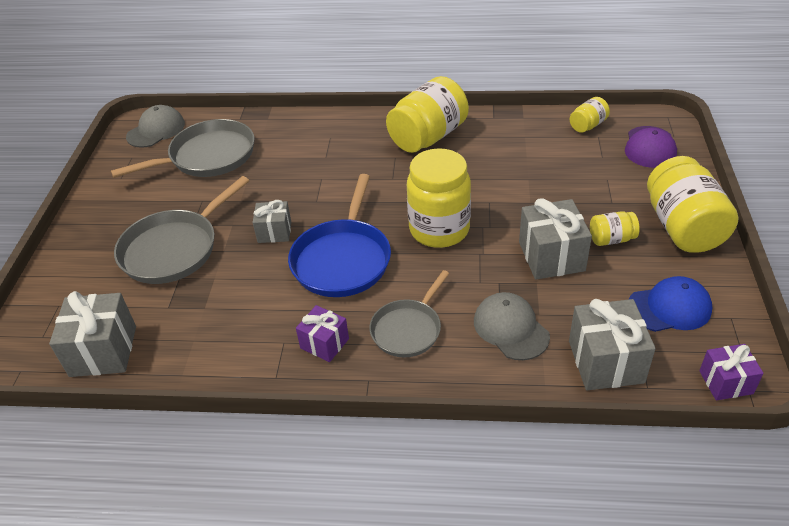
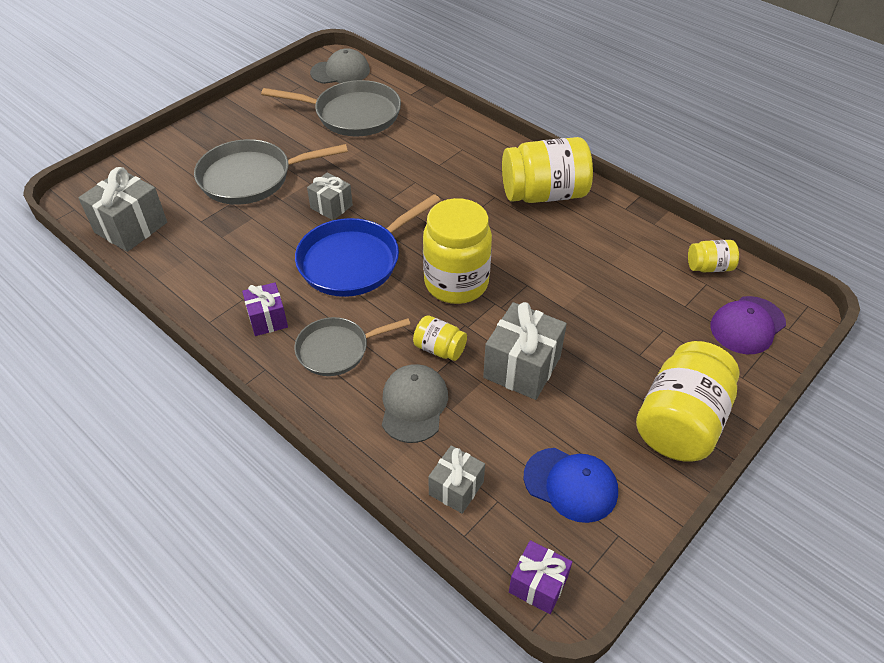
camera: 35 degrees right, 5 degrees up
grey gift [569,299,656,390] -> grey gift [428,445,485,514], size x0.61
yellow jar [590,211,640,246] -> yellow jar moved to [413,315,467,361]

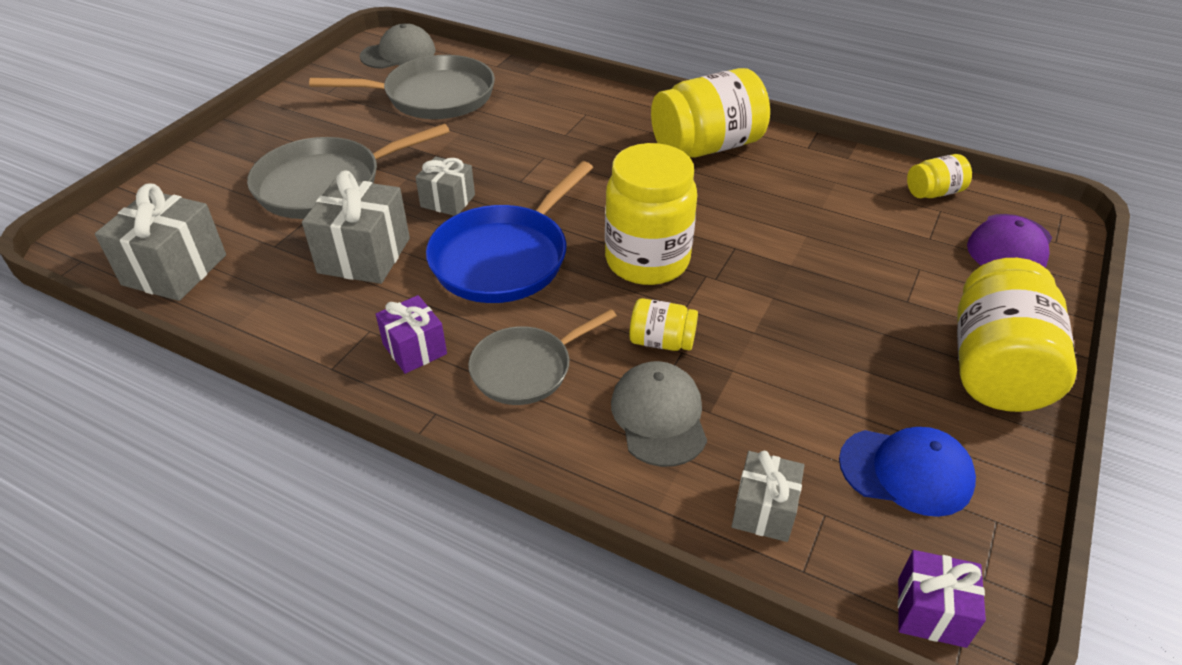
camera: 15 degrees left, 5 degrees down
grey gift [483,302,567,400] -> grey gift moved to [302,170,410,284]

